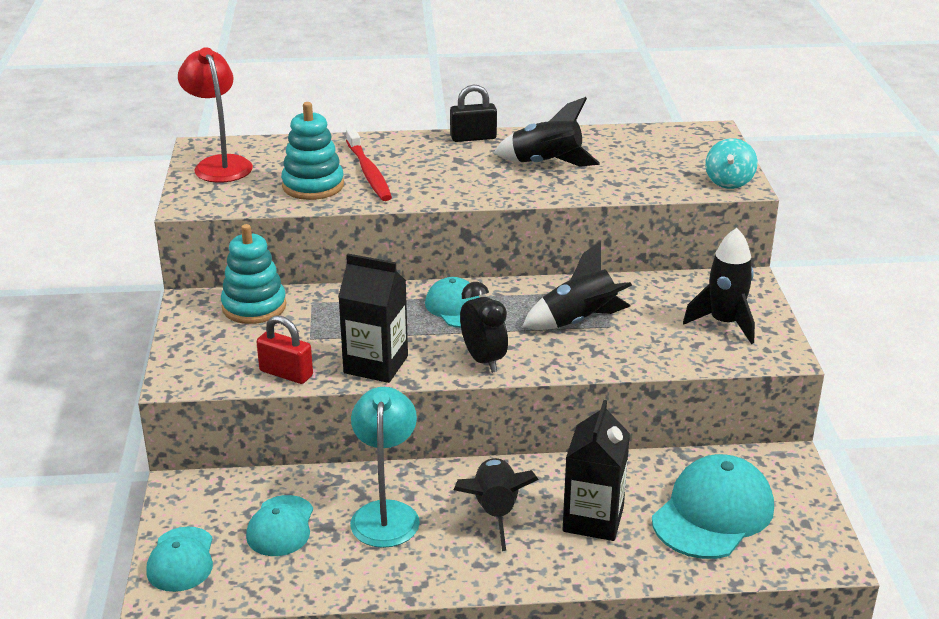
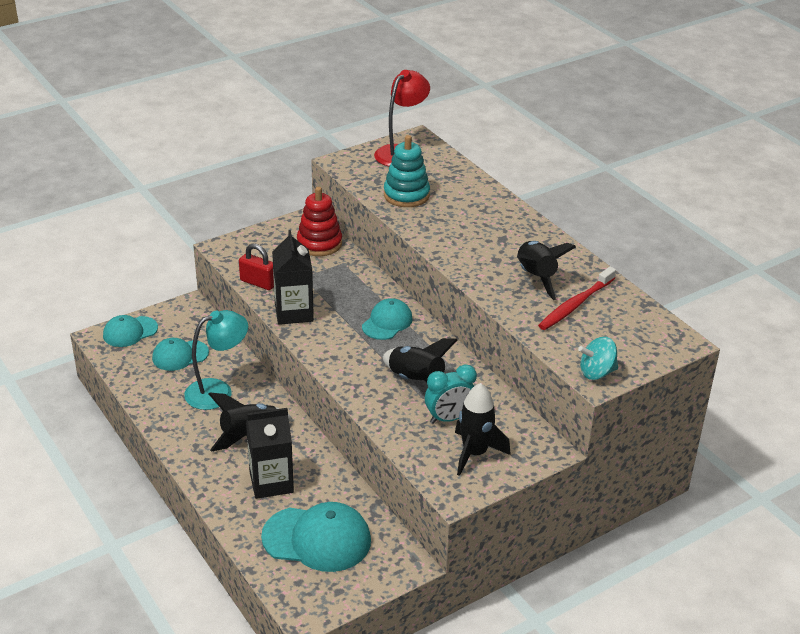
camera: 60 degrees right, 5 degrees up
turquoise stacking toy [221,224,286,324] -> red stacking toy [297,187,342,256]
red padlock [257,316,313,384] -> red padlock turned 60 degrees counterclockwise [239,243,274,290]
red toothbrush [346,128,392,201] -> red toothbrush moved to [538,267,616,330]
black padlock [450,85,497,142] -> none
black clock [460,282,508,373] -> none
none -> turquoise clock [425,364,477,424]

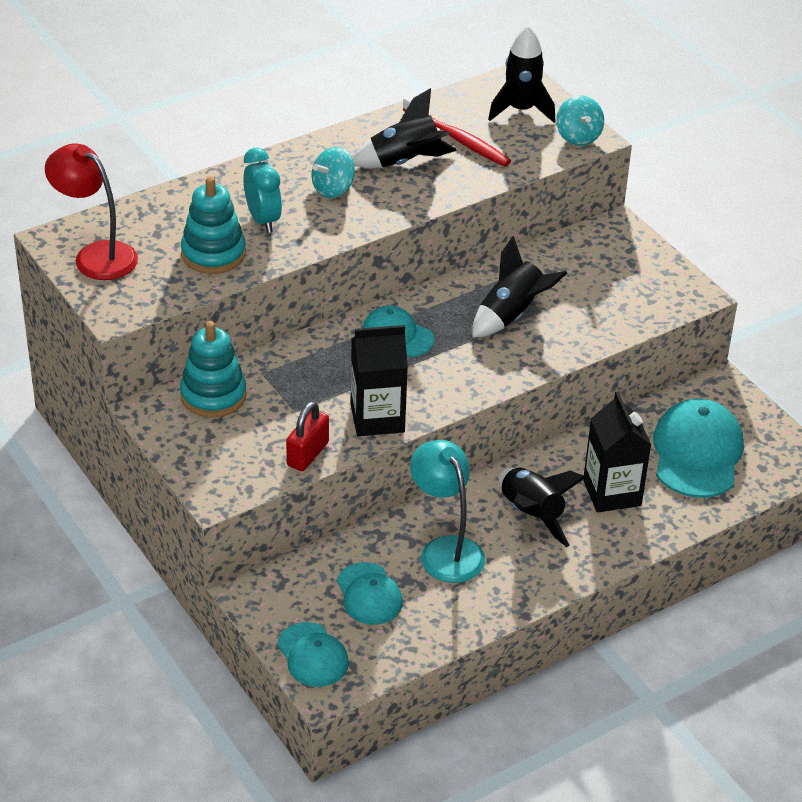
camera: 90 degrees left, 5 degrees up
red stacking toy [297,187,342,256] -> turquoise stacking toy [180,321,246,418]
turquoise clock [425,364,477,424] -> turquoise clock moved to [243,148,282,233]
black rocket [455,383,511,476] -> black rocket moved to [488,26,555,123]
none -> turquoise spinning top [311,147,355,198]

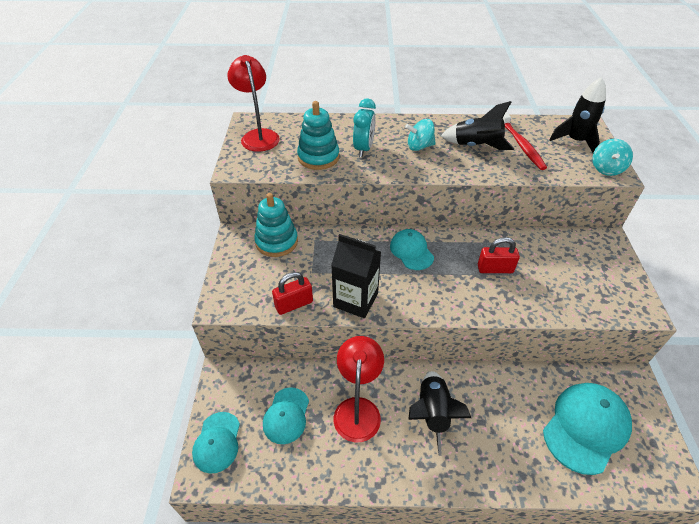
camera: 35 degrees right, 5 degrees up
turquoise lamp [410,440,485,583] -> red lamp [334,336,384,442]
black rocket [472,236,567,338] -> red padlock [478,237,520,273]
black carton [583,391,651,512] -> none

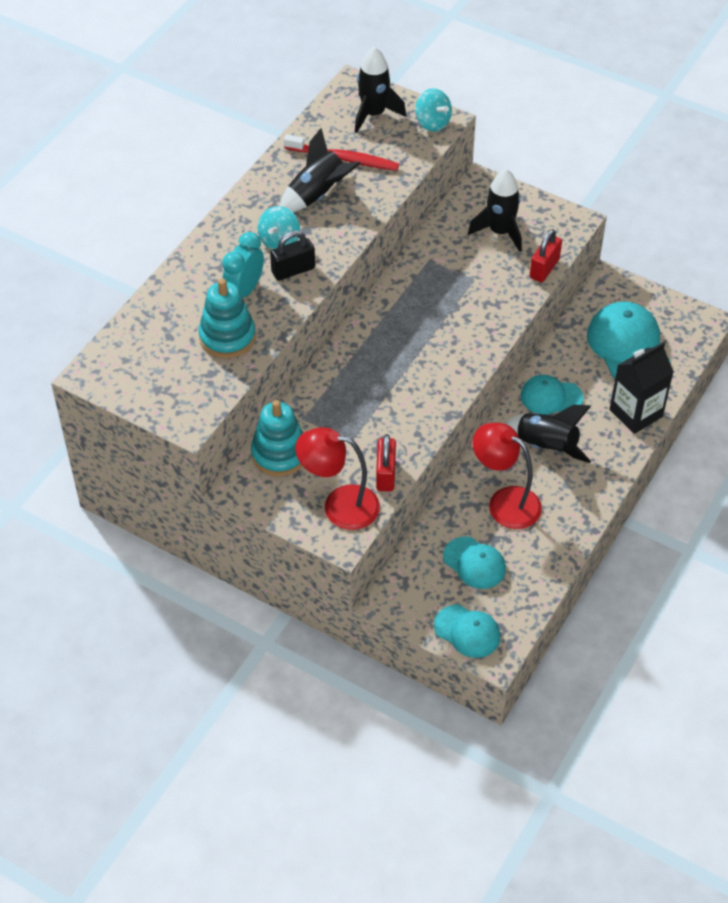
camera: 60 degrees left, 5 degrees up
red lamp [227,55,280,152] -> red lamp moved to [295,427,380,530]
black carton [331,234,381,318] -> black carton moved to [609,342,674,434]
turquoise clock [353,98,376,157] -> turquoise clock turned 105 degrees counterclockwise [222,232,264,298]
turquoise cap [390,229,434,270] -> turquoise cap moved to [521,375,584,414]
red padlock [478,237,520,273] -> red padlock moved to [530,229,562,282]
none -> black padlock [270,230,315,281]
none -> black rocket [468,169,522,252]

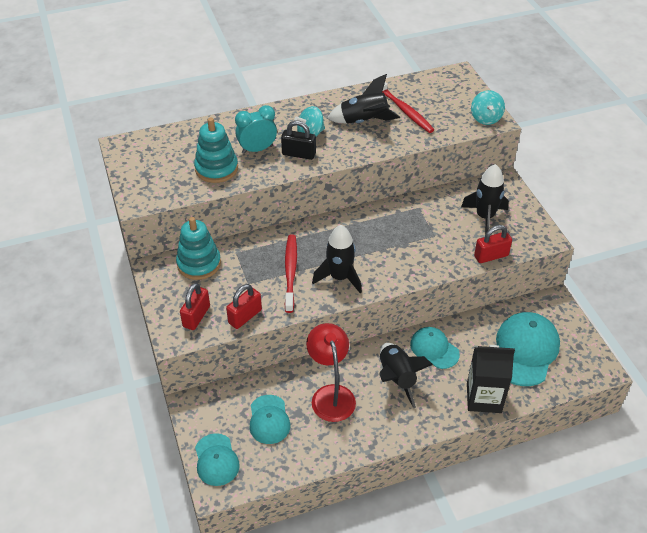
camera: 40 degrees right, 5 degrees down
red lamp [295,427,380,530] -> red padlock [180,283,210,330]
black rocket [355,47,406,133] -> black rocket moved to [312,225,362,293]
none -> red toothbrush [285,234,297,313]

